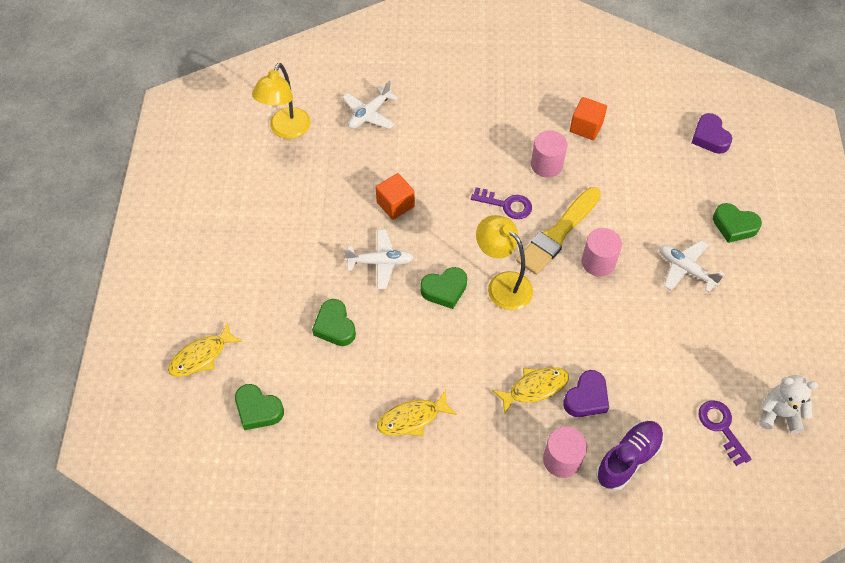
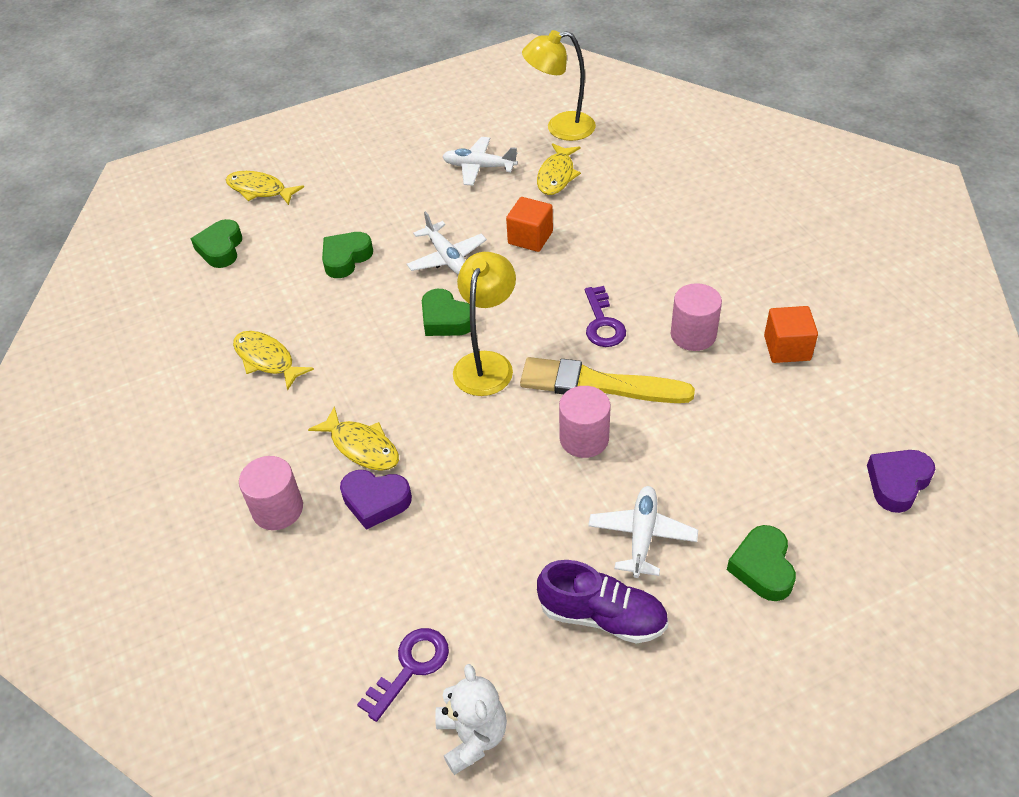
camera: 65 degrees right, 10 degrees down
white plane [342,81,398,129] -> white plane moved to [442,137,518,186]
purple shoe [596,421,664,491] -> purple shoe moved to [537,560,668,644]
none -> yellow fish [537,143,581,195]

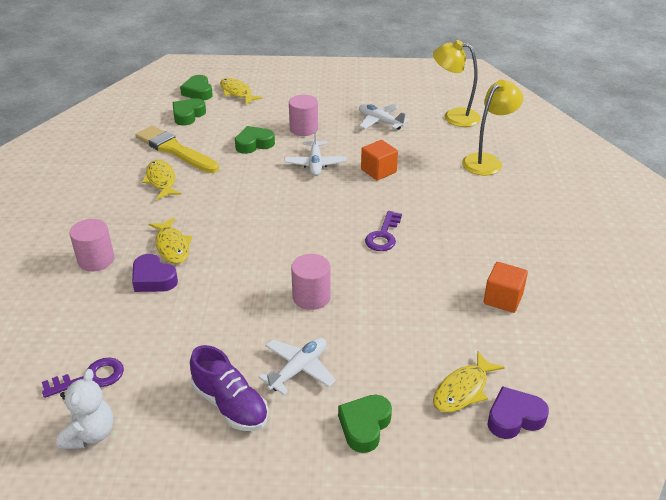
camera: 25 degrees right, 10 degrees down
green heart [422,289,470,336] -> green heart moved to [180,75,213,100]
yellow lamp [453,252,516,396] -> yellow lamp moved to [462,80,523,176]
yellow brush [520,357,695,403] -> yellow brush moved to [135,126,219,173]
yellow fish [537,143,581,195] -> yellow fish moved to [433,351,505,412]
pink cylinder [671,283,722,351] -> pink cylinder moved to [289,95,318,136]

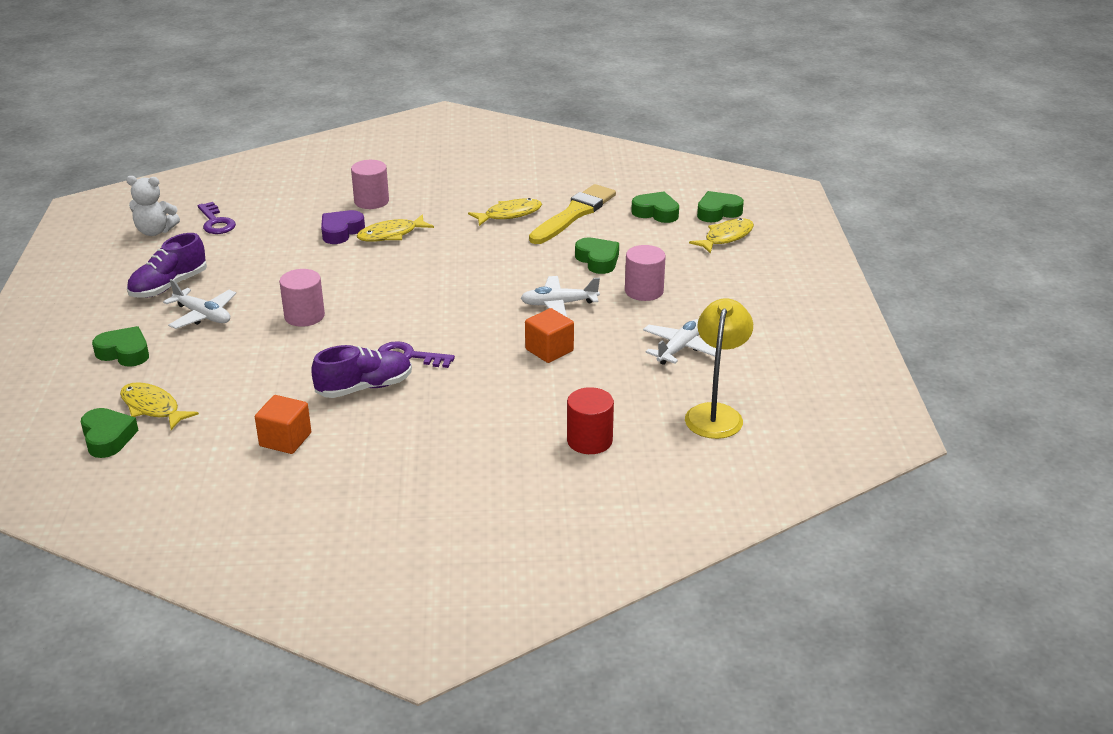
camera: 85 degrees right, 5 degrees down
yellow lamp [462,80,523,176] -> red cylinder [567,387,614,454]
purple heart [488,386,549,439] -> green heart [81,408,139,458]
none -> purple shoe [311,345,412,398]

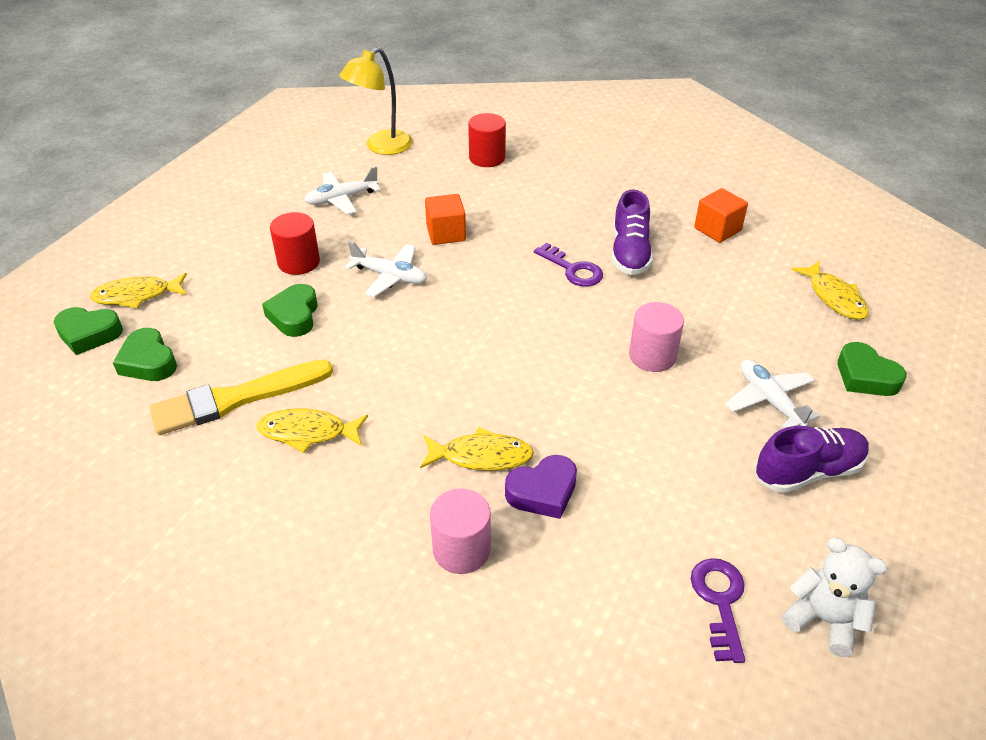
camera: 150 degrees left, 10 degrees up
green heart [81,408,139,458] -> none
purple shoe [311,345,412,398] -> purple shoe turned 90 degrees counterclockwise [612,189,653,275]
pink cylinder [625,245,666,301] -> red cylinder [270,212,320,275]

